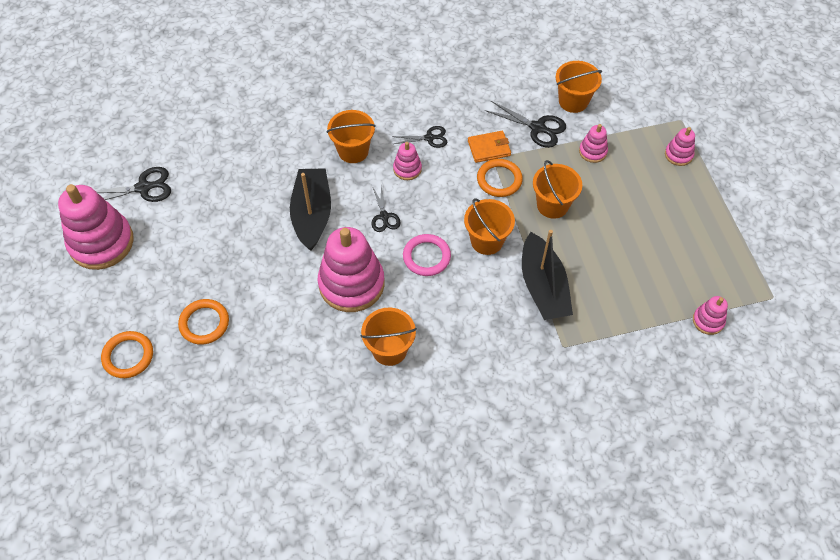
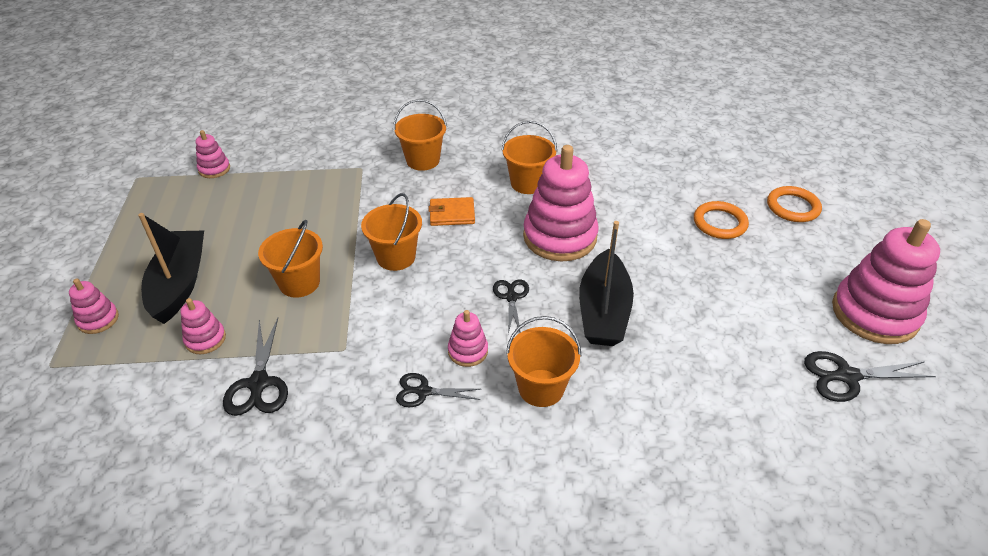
camera: 170 degrees left, 15 degrees down
pink ring [403,234,451,276] -> none
orange wallet [468,131,511,163] -> orange wallet moved to [429,197,475,226]
orange ring [477,159,523,197] -> none
black scissors [485,101,566,148] -> black scissors turned 135 degrees counterclockwise [223,318,288,416]
black boat [522,230,573,320] -> black boat moved to [138,213,204,324]
orange bucket [556,61,602,113] -> orange bucket moved to [393,99,447,171]

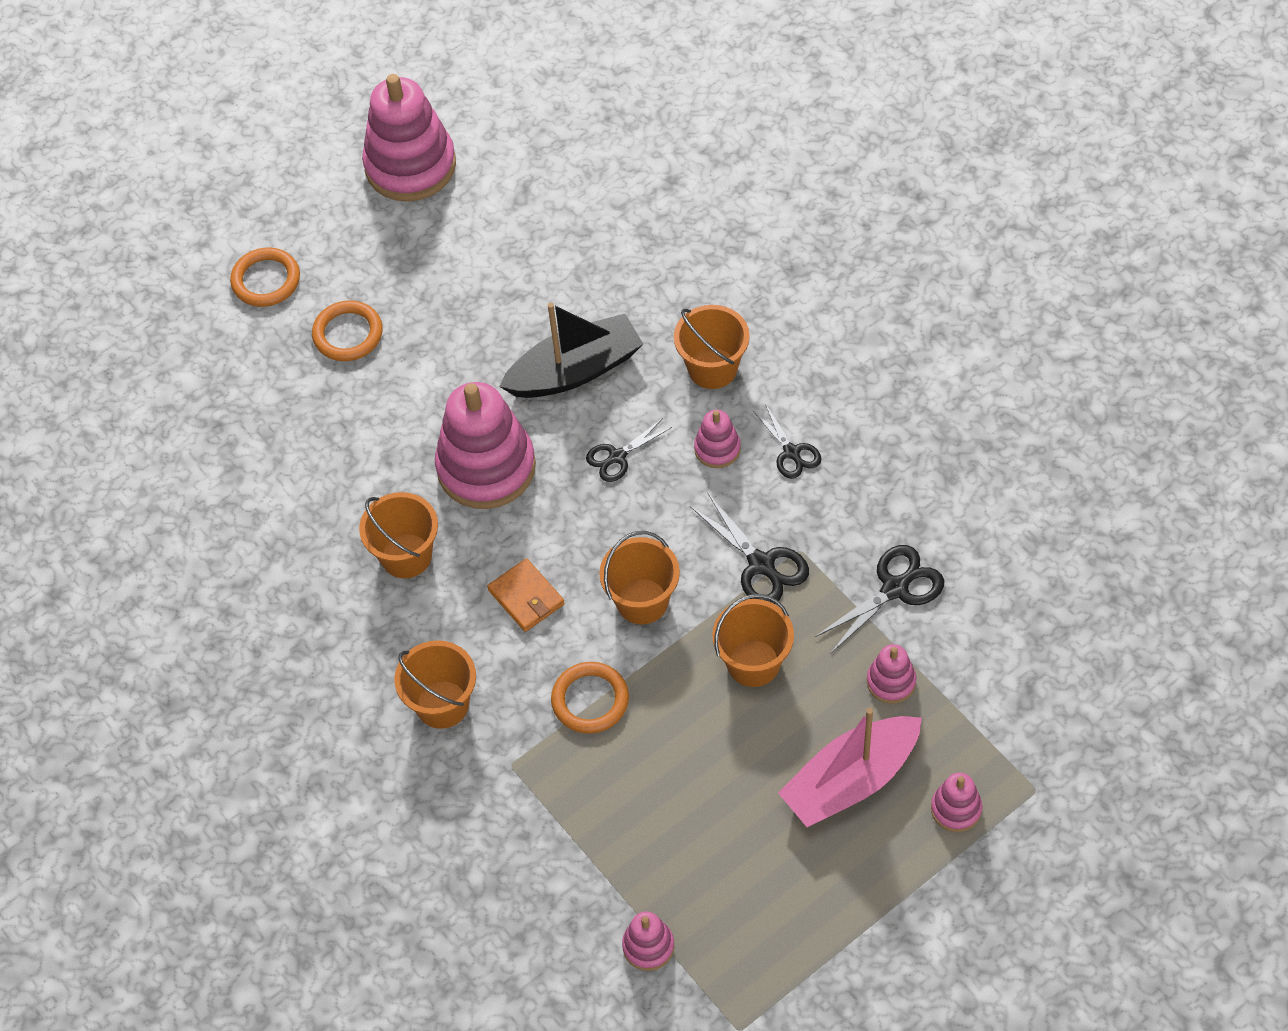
camera: 120 degrees left, 15 degrees up
black boat [138,213,204,324] -> pink boat [778,708,922,827]
black scissors [804,351,936,402] -> black scissors moved to [690,493,809,604]
none -> orange ring [551,662,629,734]

